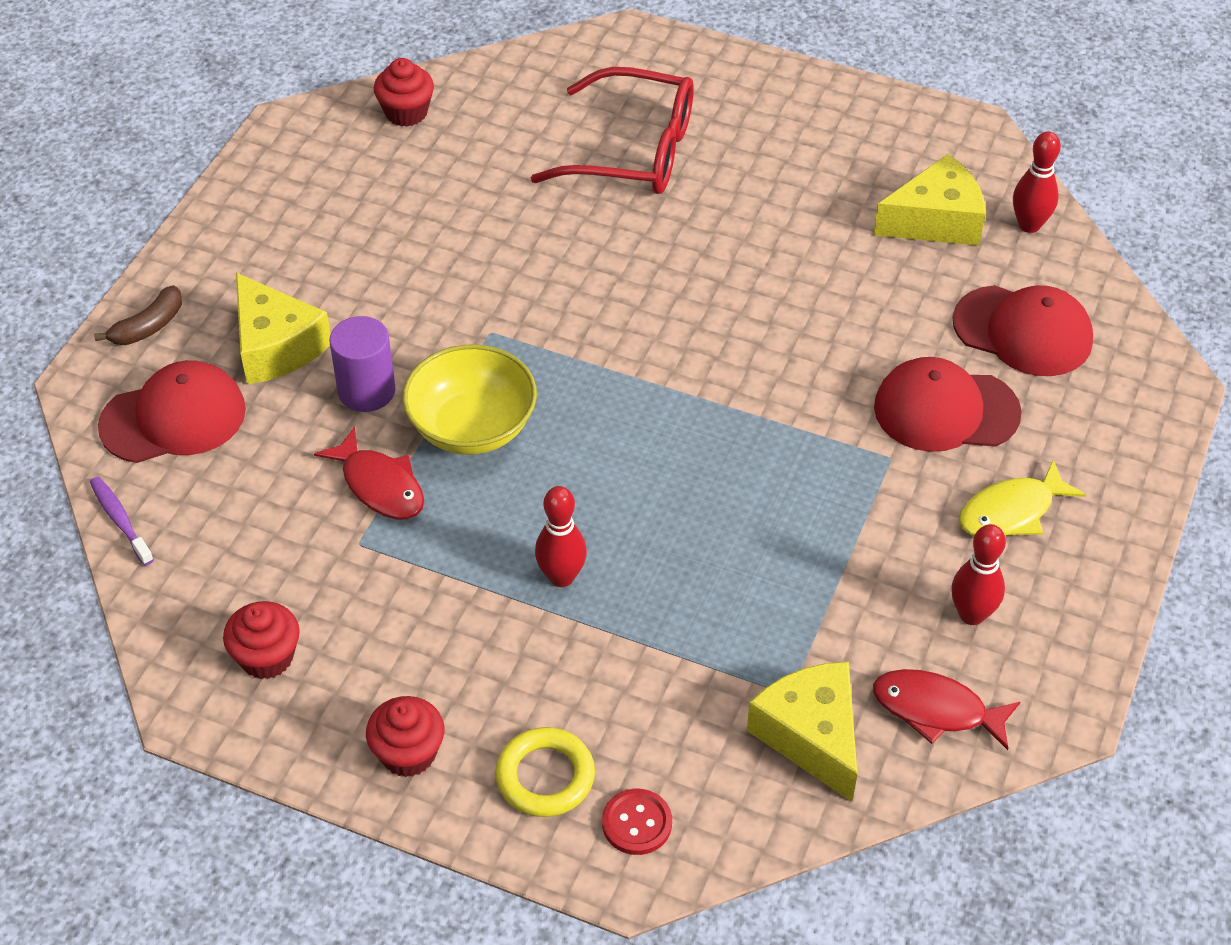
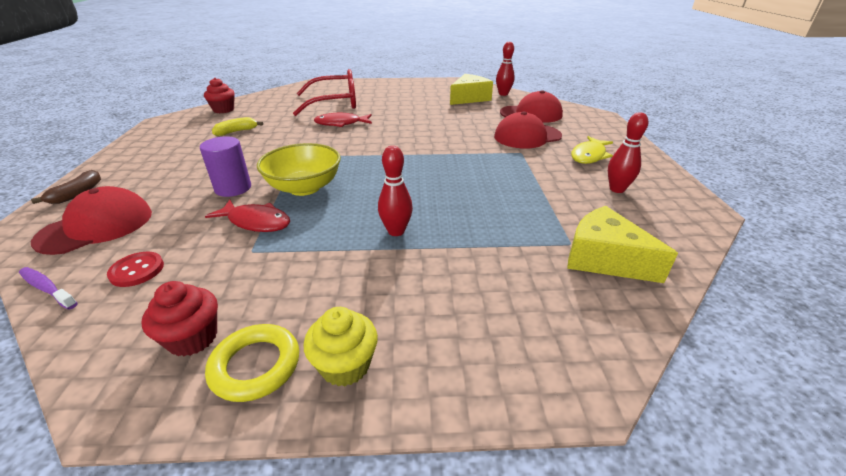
camera: 25 degrees left, 15 degrees down
yellow cheese [236,273,330,384] -> none
red cupcake [366,696,444,777] -> yellow cupcake [304,307,378,386]
yellow ring [495,727,595,817] -> yellow ring moved to [205,324,299,402]
red button [602,789,672,855] -> red button moved to [107,252,164,287]
red fish [873,669,1020,750] -> red fish moved to [314,113,372,127]
none -> yellow banana [212,117,263,136]

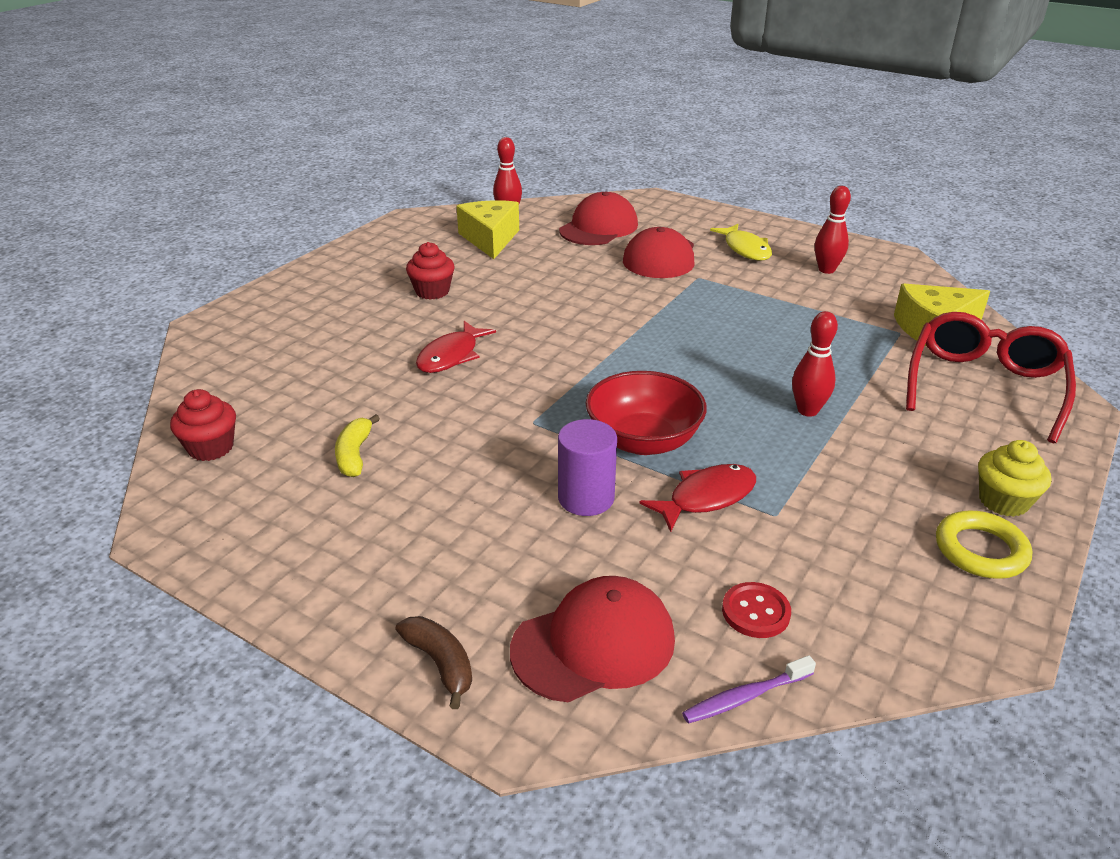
camera: 55 degrees left, 0 degrees up
red cap [31,186,152,255] -> red cap turned 75 degrees clockwise [510,576,675,703]
red cupcake [142,281,218,356] -> red cupcake moved to [406,242,454,299]
yellow bowl [257,143,341,196] -> red bowl [586,371,707,455]
red glasses [293,69,356,116] -> red glasses moved to [906,312,1076,443]

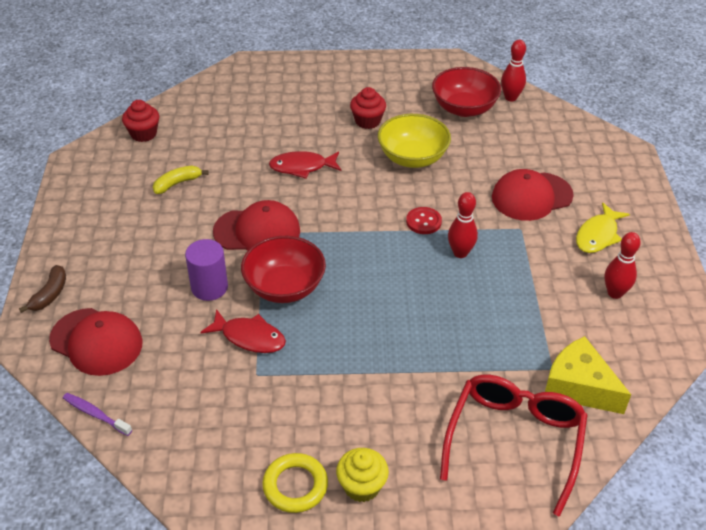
camera: 55 degrees right, 10 degrees up
yellow cheese [457,200,519,259] -> red bowl [432,67,501,117]
red cap [559,191,638,245] -> red cap moved to [213,200,300,250]
red button [722,582,791,638] -> red button moved to [406,207,442,234]
red bowling pin [792,311,838,417] -> red bowling pin moved to [448,192,478,258]
red glasses [906,312,1076,443] -> red glasses turned 60 degrees counterclockwise [440,375,588,517]
none -> yellow bowl [378,114,451,168]

